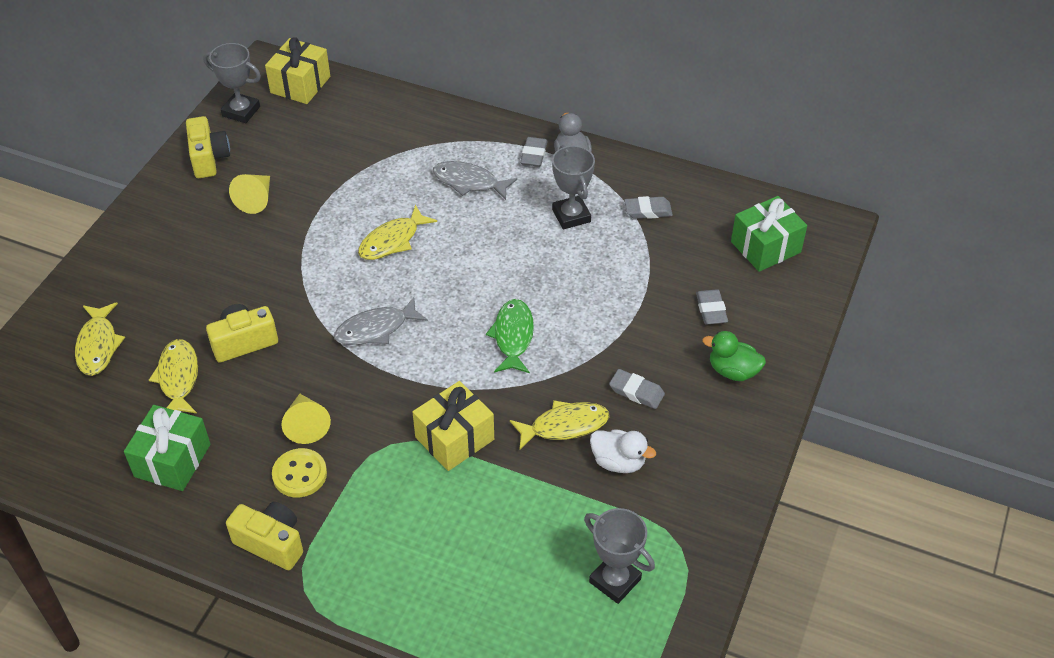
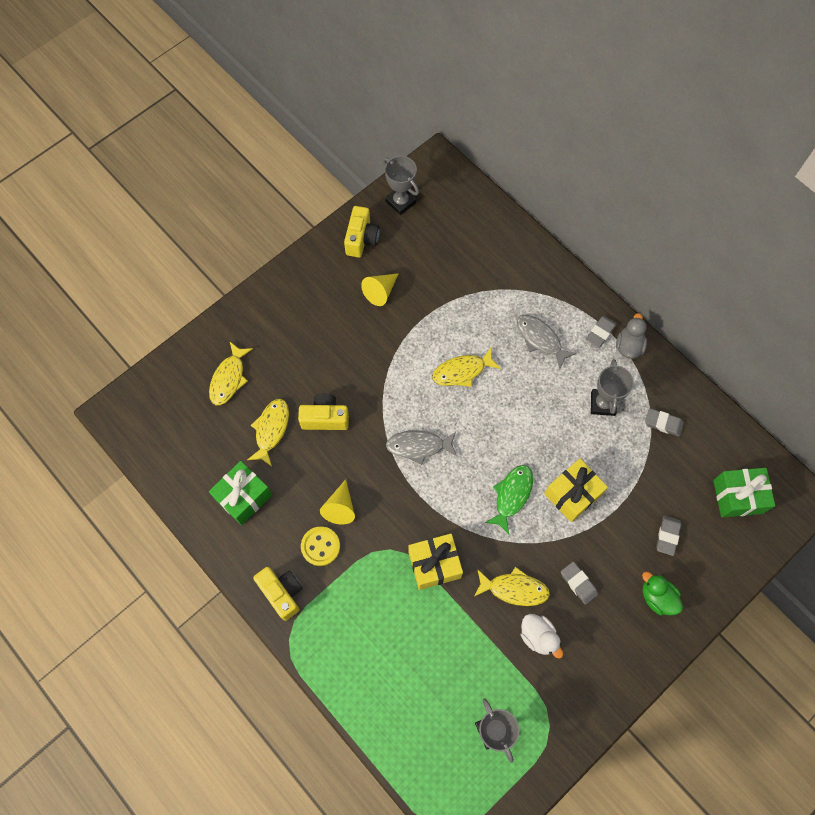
camera: 25 degrees right, 20 degrees up
yellow gift [265,37,330,104] -> yellow gift moved to [544,458,608,522]

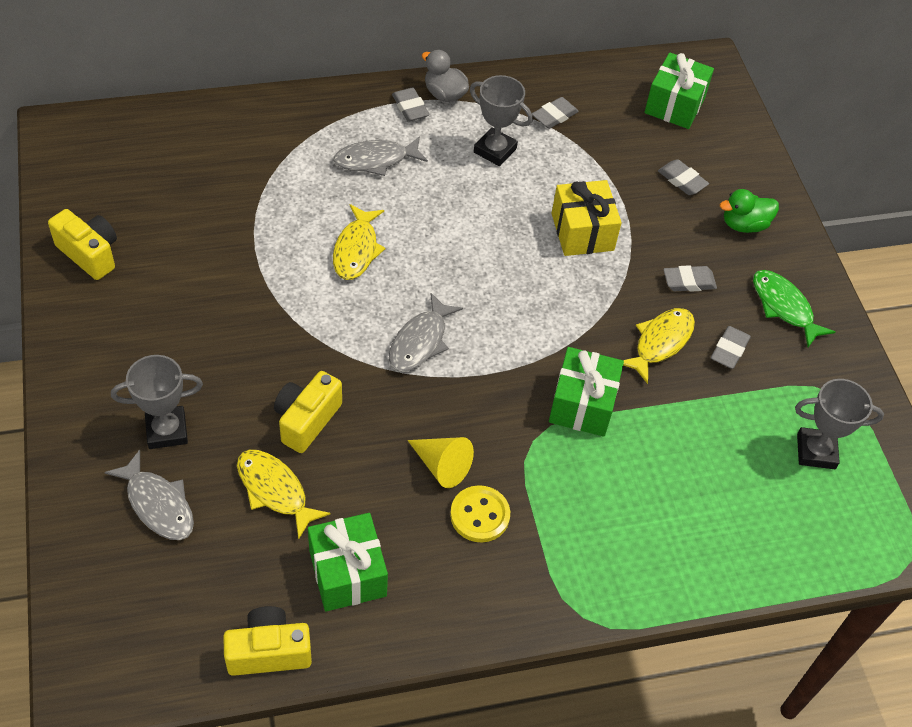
camera: 65 degrees left, 15 degrees down
yellow fish [209,342,253,405] -> grey fish [105,450,194,540]
yellow camera [253,567,303,621] -> yellow camera moved to [223,606,312,676]
yellow cone [361,273,399,306] -> none
grey trophy [383,156,419,215] -> grey trophy moved to [111,355,203,449]
yellow gift [408,534,463,590] -> green gift [549,347,624,437]
green fish [485,465,533,534] -> green fish moved to [753,270,835,347]
white duck [521,614,563,659] -> grey eraser [711,326,751,369]

